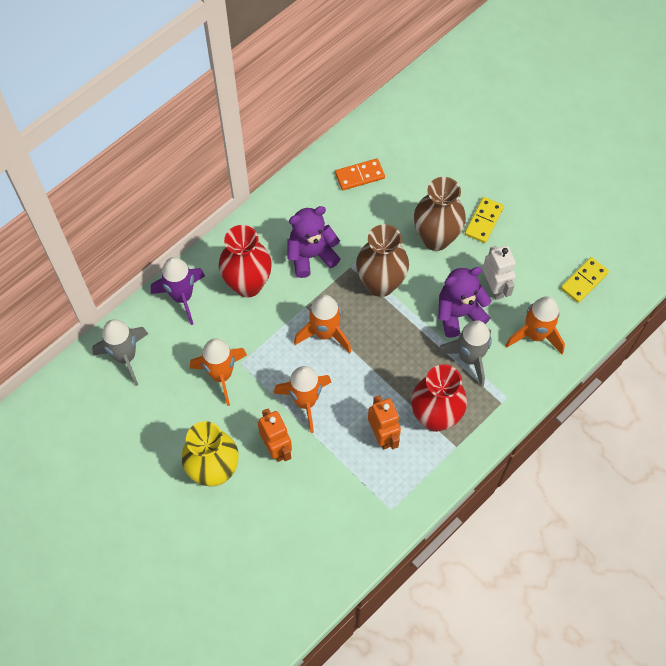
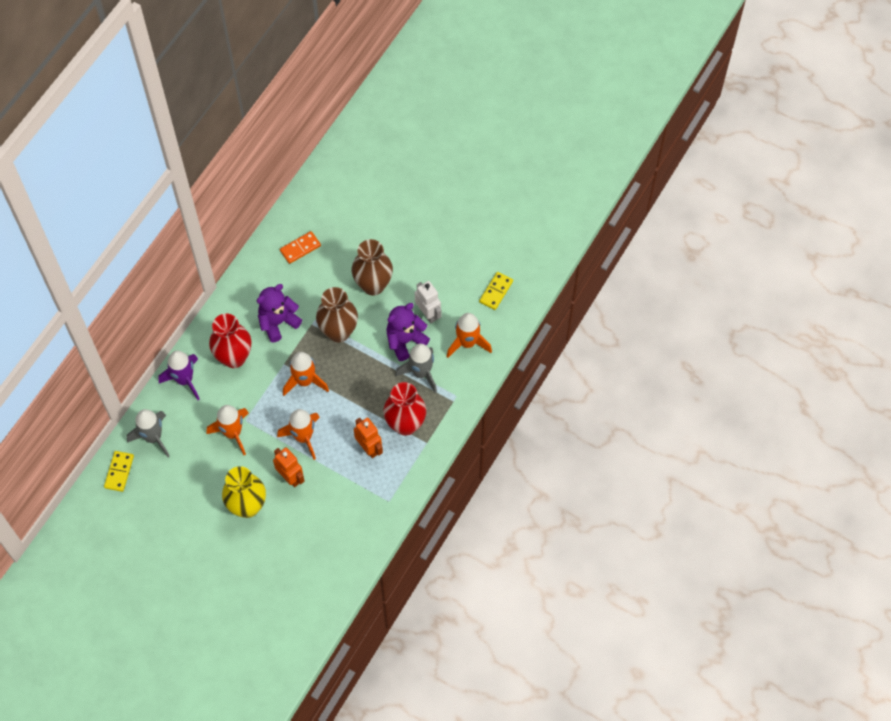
camera: 15 degrees left, 0 degrees up
yellow domino [465,197,504,243] -> yellow domino moved to [104,451,134,492]

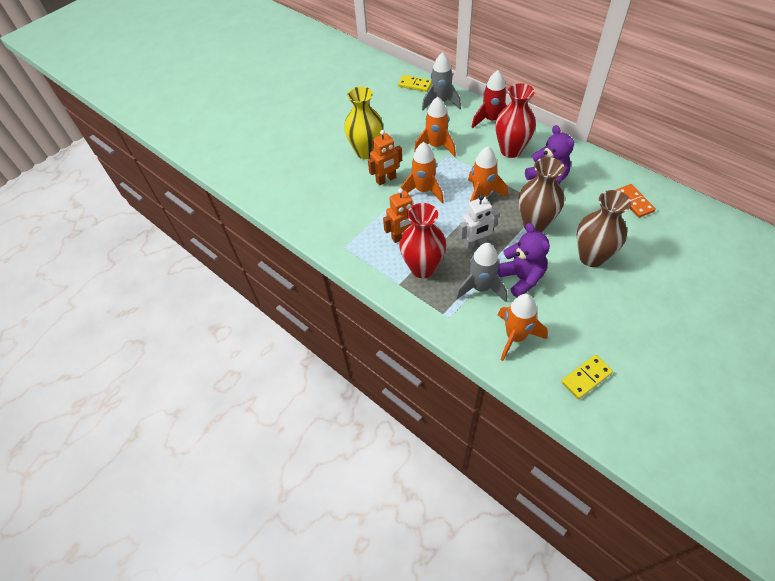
camera: 105 degrees right, 10 degrees down
purple rocket [158,351,199,400] -> red rocket [471,70,507,129]
white robot [415,281,442,323] -> white robot moved to [459,195,499,249]
yellow domino [479,272,513,310] -> yellow domino turned 75 degrees counterclockwise [561,355,613,399]

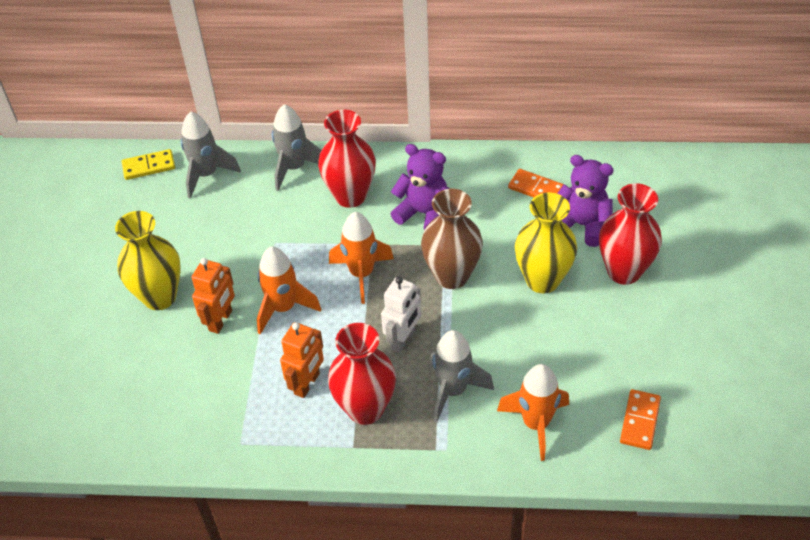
camera: 40 degrees left, 5 degrees down
orange rocket [414,97,456,157] -> none
red rocket [471,70,507,129] -> grey rocket [272,104,321,191]
purple teddy bear [497,223,550,298] -> purple teddy bear moved to [557,155,614,247]
yellow domino [561,355,613,399] -> orange domino [620,389,661,450]
brown vase [577,190,632,267] -> yellow vase [515,192,577,293]
none -> red vase [599,183,662,285]

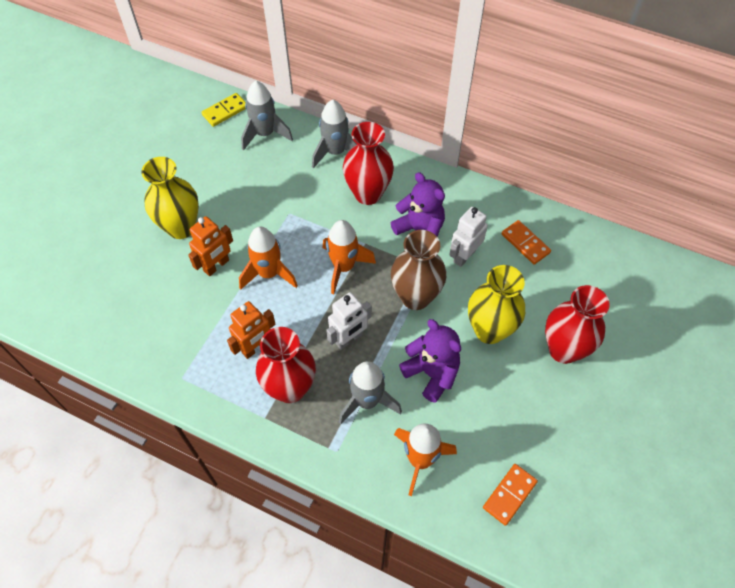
camera: 20 degrees right, 10 degrees up
yellow domino [122,149,175,180] -> yellow domino turned 45 degrees counterclockwise [201,93,246,127]
purple teddy bear [557,155,614,247] -> purple teddy bear moved to [399,319,461,403]
none -> white robot [449,207,488,267]

